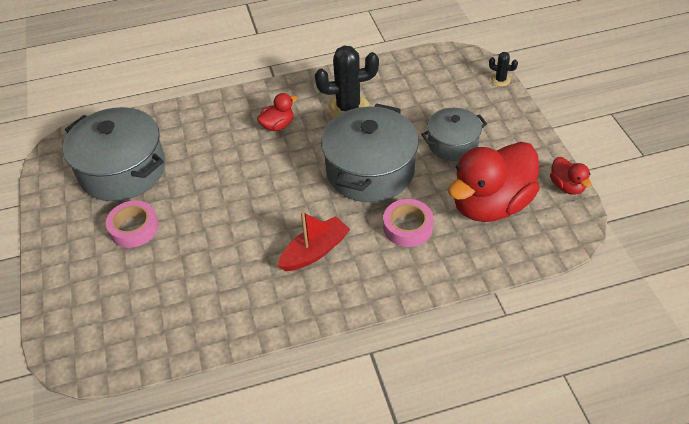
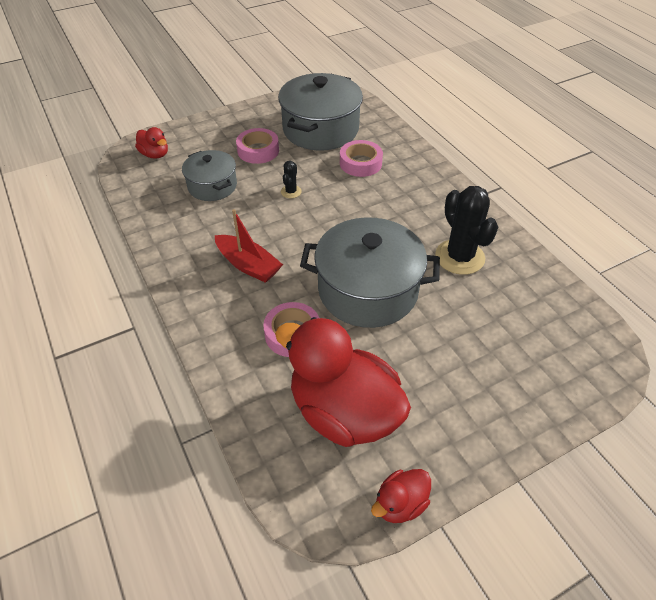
camera: 75 degrees right, 0 degrees up
red duck [257,93,297,131] -> red duck moved to [135,127,168,159]
grey pot [421,108,487,161] -> grey pot moved to [182,150,237,201]
black cactus [489,52,518,86] -> black cactus moved to [281,161,302,198]
none -> pink tape [340,140,383,177]

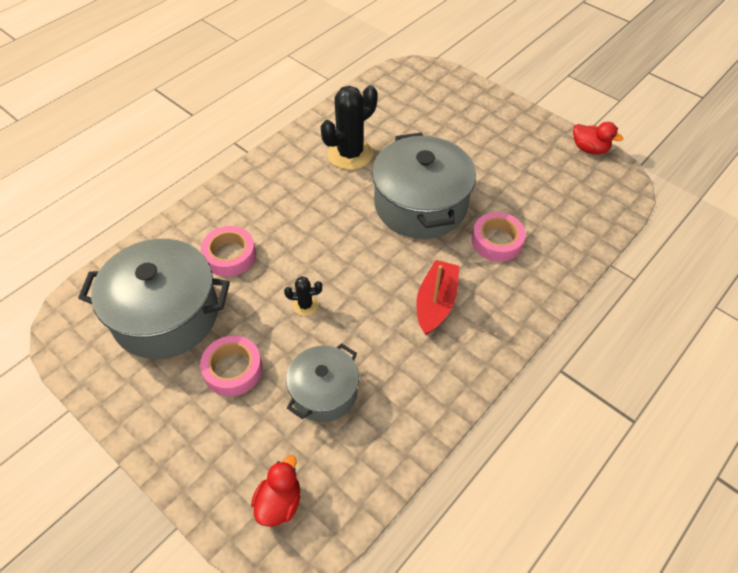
camera: 110 degrees left, 5 degrees up
red duck [275,317,411,447] -> none

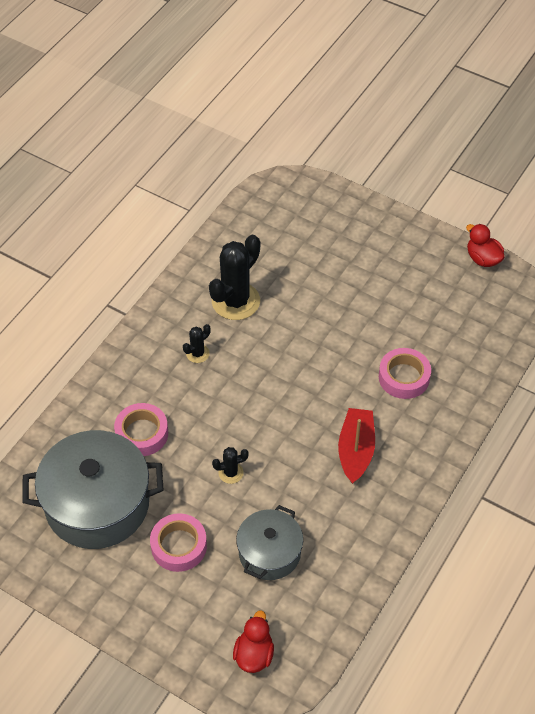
camera: 10 degrees left, 0 degrees up
grey pot [372,132,476,239] -> none
red duck [573,122,623,155] -> red duck turned 150 degrees counterclockwise [466,224,505,267]
none -> black cactus [183,324,211,363]

